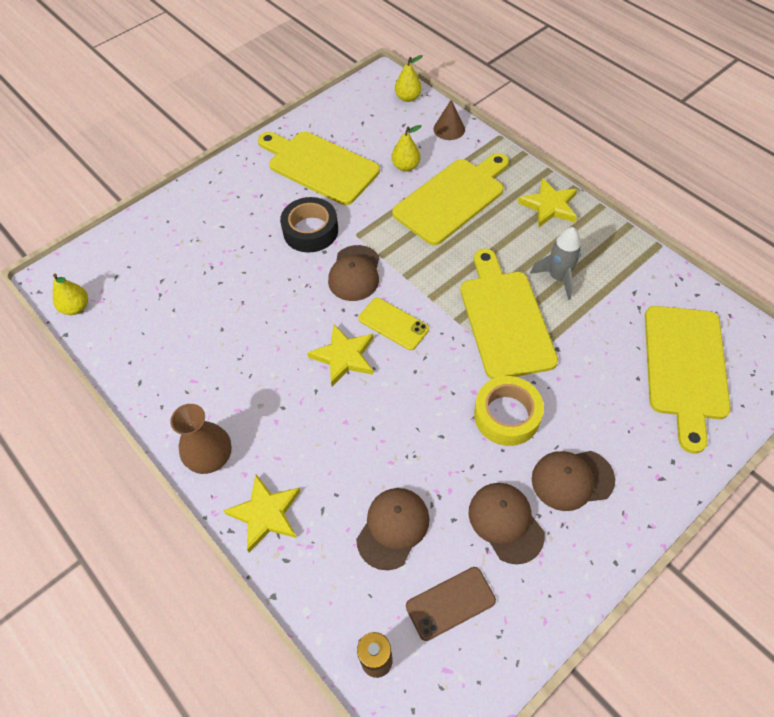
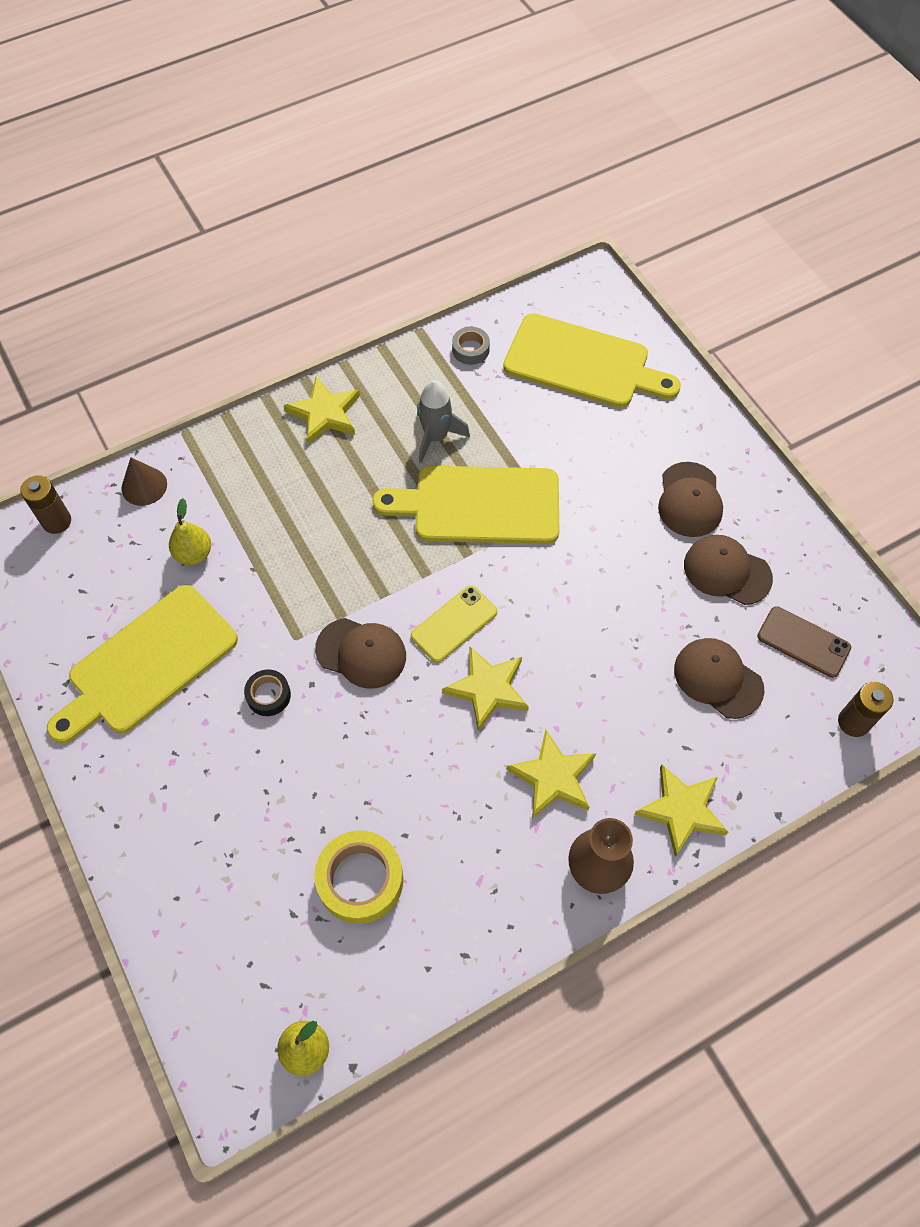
camera: 80 degrees left, 5 degrees up
black tape [280,197,338,253] -> black tape [244,669,291,716], size x0.55
yellow cutting board [392,153,509,245] -> none
yellow pear [395,55,422,102] -> brown battery [20,475,71,534]
brown phone [406,567,496,641] -> brown phone turned 45 degrees counterclockwise [757,606,851,678]
brown cap [468,483,545,564] -> brown cap turned 45 degrees clockwise [684,535,773,605]
yellow tape [474,376,544,446] -> yellow tape moved to [314,830,403,924]
none -> grey tape [452,327,490,365]
none -> yellow star [506,729,596,819]

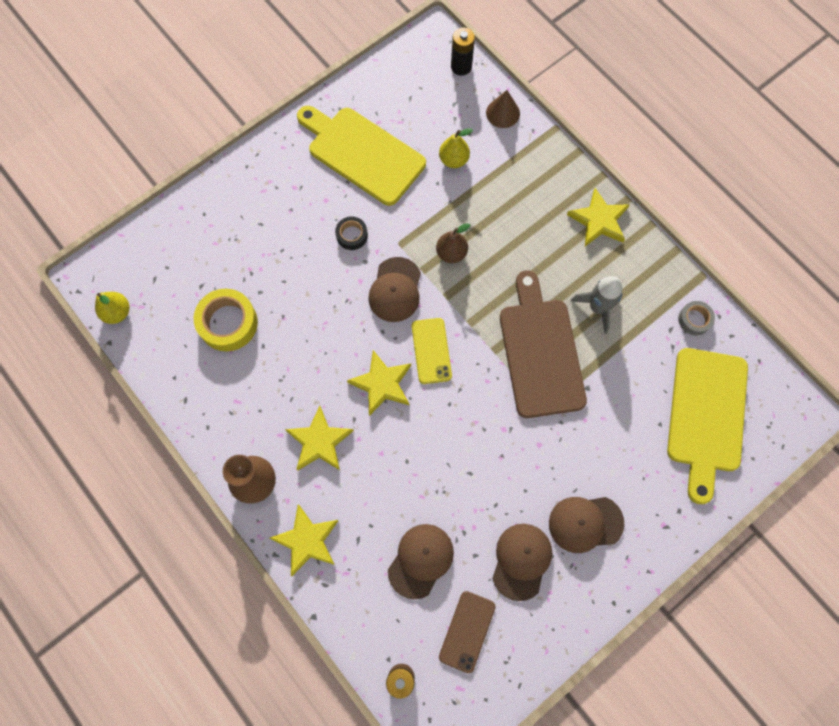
camera: 80 degrees right, 10 degrees up
brown battery [20,475,71,534] -> black battery [451,27,475,76]
yellow cutting board [372,466,559,544] -> brown cutting board [500,271,587,418]
yellow phone [411,585,497,663] -> yellow phone turned 45 degrees clockwise [412,318,452,384]
none -> brown pear [436,223,470,263]

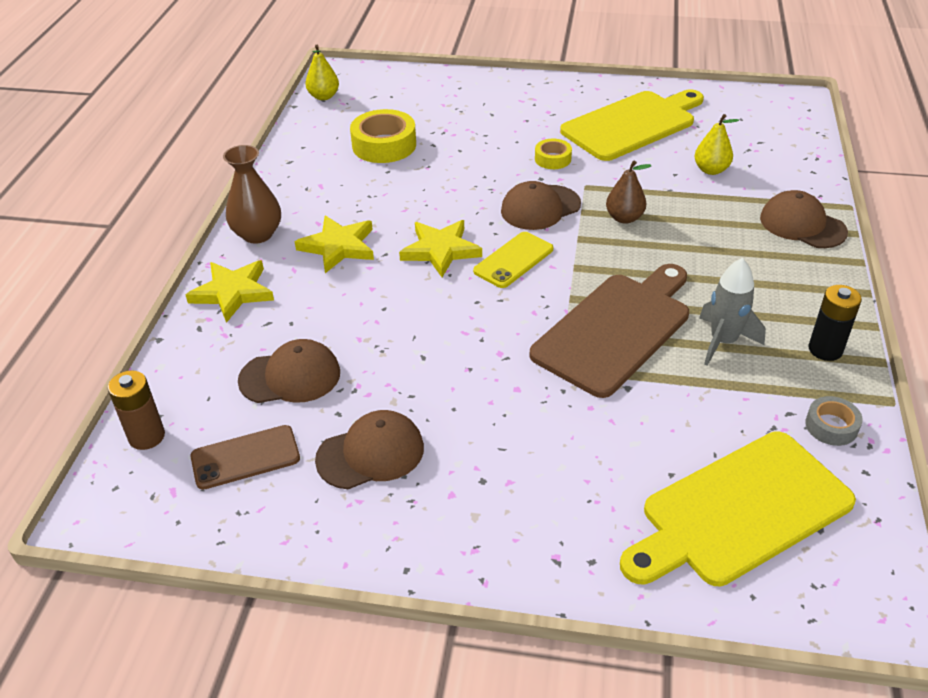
camera: 50 degrees right, 30 degrees down
yellow cutting board [297,106,426,206] -> yellow cutting board turned 60 degrees clockwise [560,89,704,161]
black tape [335,217,368,250] -> yellow tape [535,139,572,169]
black battery [451,27,475,76] -> black battery moved to [808,285,862,361]
brown cone [486,90,520,128] -> none
brown cap [549,497,624,553] -> brown cap moved to [760,190,848,248]
yellow star [567,188,630,246] -> none

